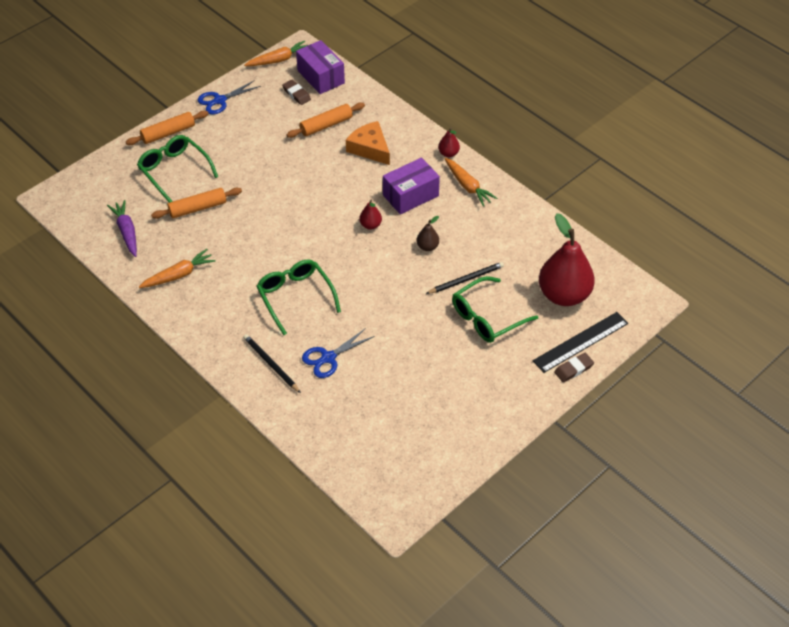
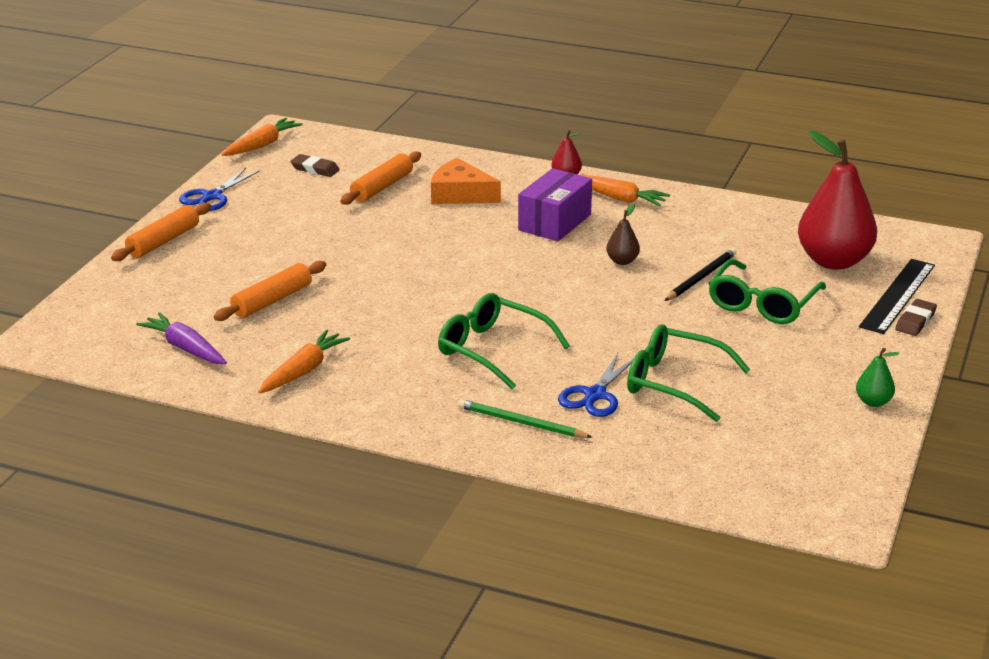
camera: 25 degrees left, 20 degrees down
green glasses [137,135,218,203] -> green glasses moved to [627,324,750,422]
black pencil [243,334,301,393] -> green pencil [458,399,592,438]
purple box [296,40,345,94] -> none
red pear [359,200,382,230] -> none
none -> green pear [856,348,899,407]

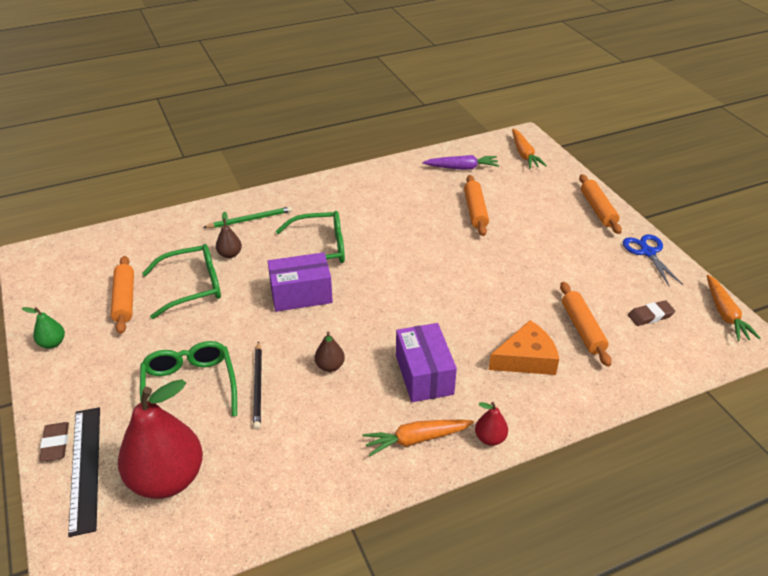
camera: 135 degrees right, 10 degrees up
orange carrot [258,330,350,394] -> orange carrot moved to [512,129,547,169]
blue scissors [558,353,633,417] -> brown pear [216,212,242,258]
none -> orange rolling pin [111,256,134,334]
none -> purple box [268,252,333,312]

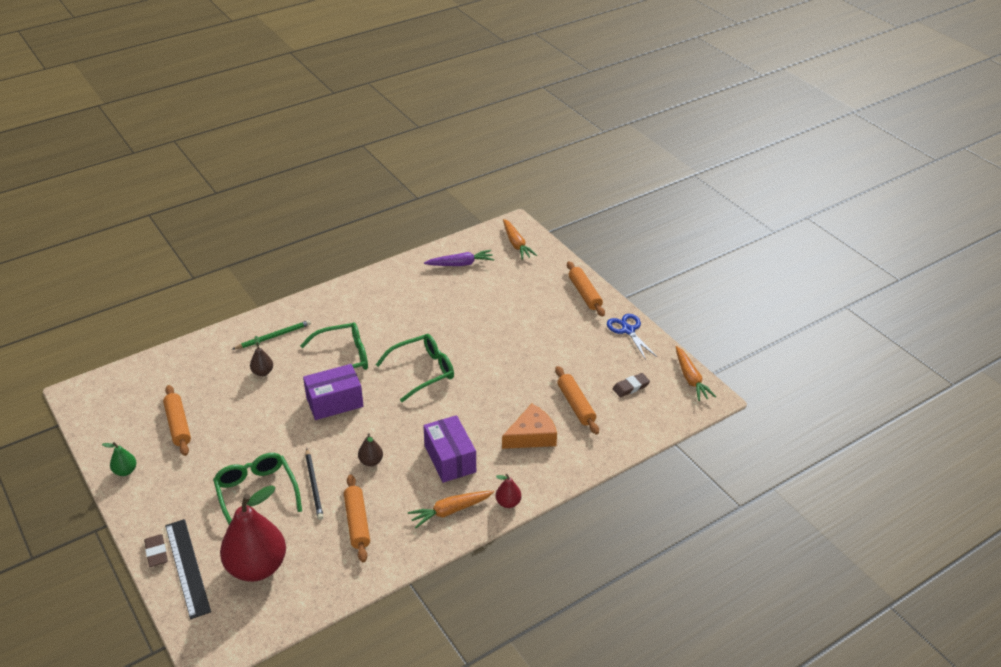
camera: 10 degrees left, 0 degrees up
green glasses [142,244,221,319] -> green glasses moved to [376,334,454,402]
orange rolling pin [464,175,489,236] -> orange rolling pin moved to [344,474,370,562]

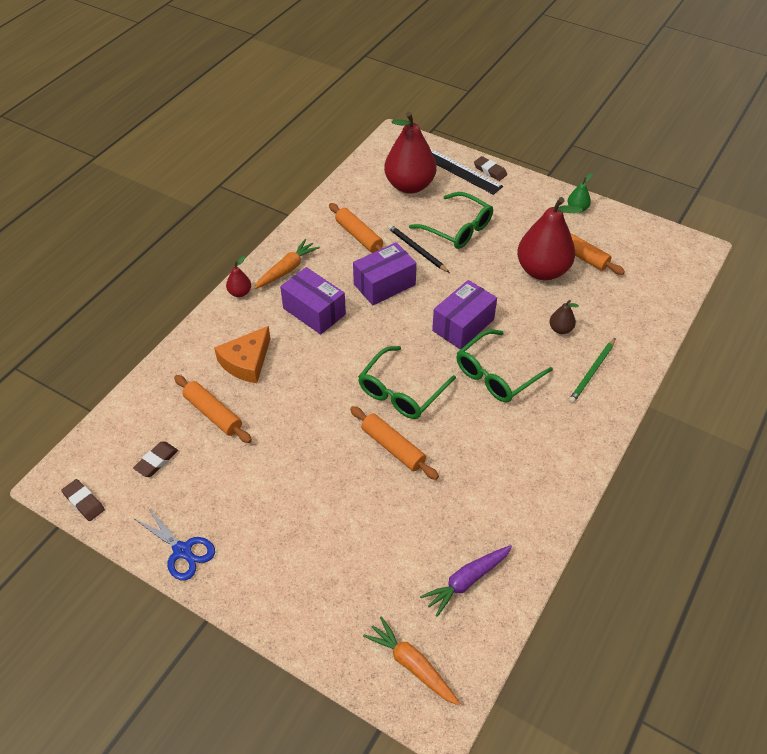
camera: 155 degrees right, 10 degrees up
brown pear [358,433,383,466] -> purple box [353,242,417,305]
orange rolling pin [567,261,605,317] -> orange rolling pin moved to [350,406,439,480]
orange carrot [676,346,716,401] -> brown eraser [61,479,105,521]
none -> red pear [517,197,583,280]

